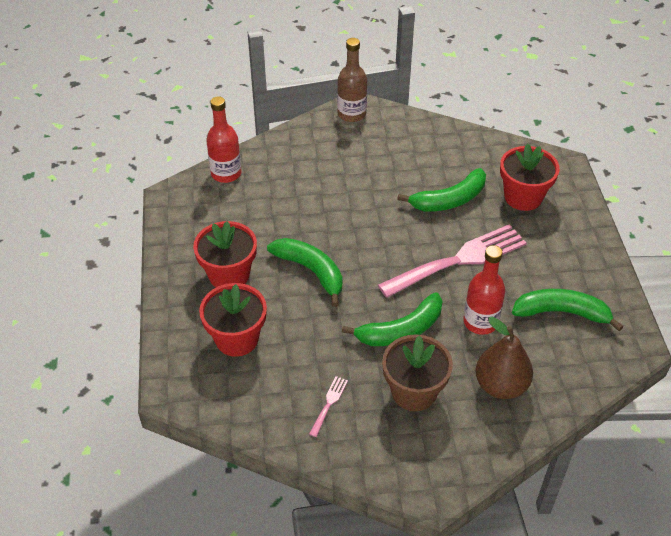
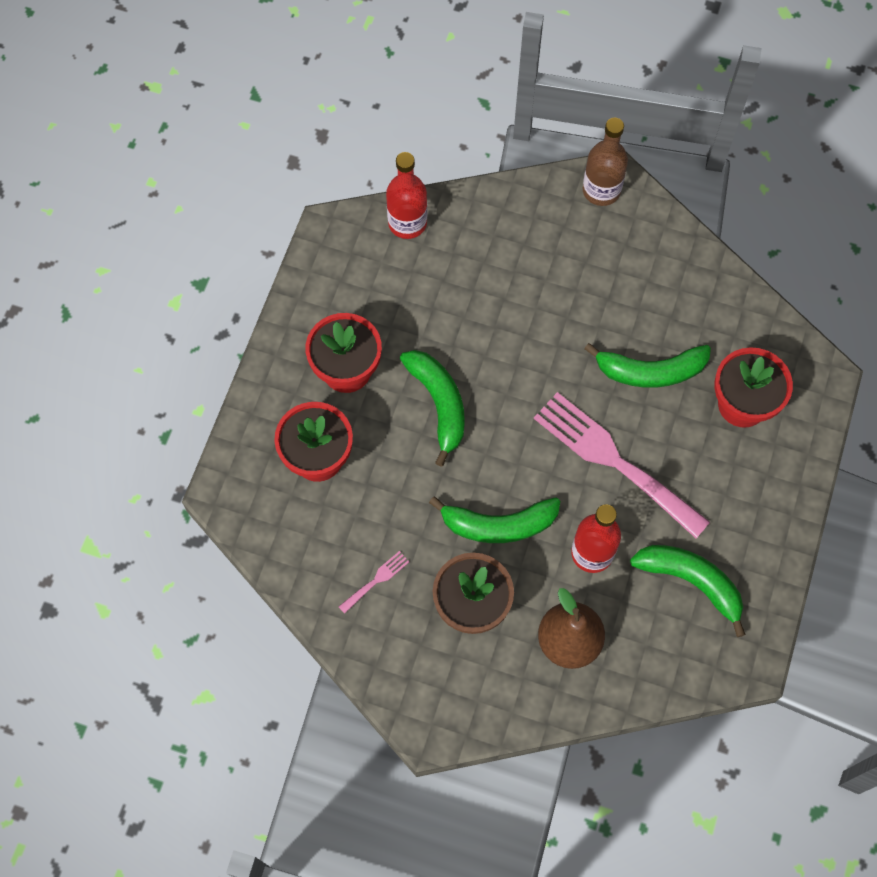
camera: 25 degrees right, 20 degrees up
pink fork [378,224,527,298] -> pink fork turned 135 degrees counterclockwise [534,392,710,538]

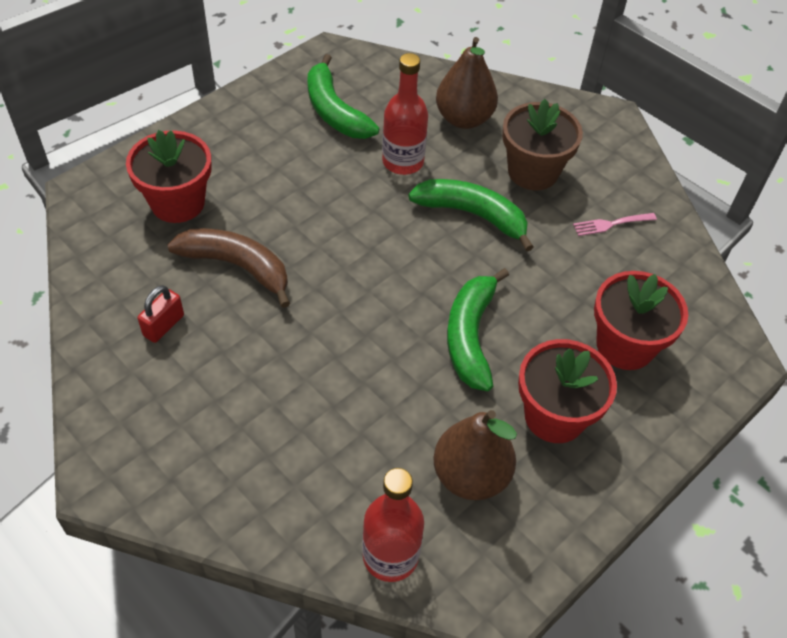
camera: 155 degrees left, 15 degrees down
pink fork [534,392,710,538] -> none
brown bottle [583,118,628,206] -> none
green banana [584,343,711,388] -> brown banana [167,228,290,308]
none -> red padlock [138,285,184,343]
none -> brown pear [434,410,517,500]

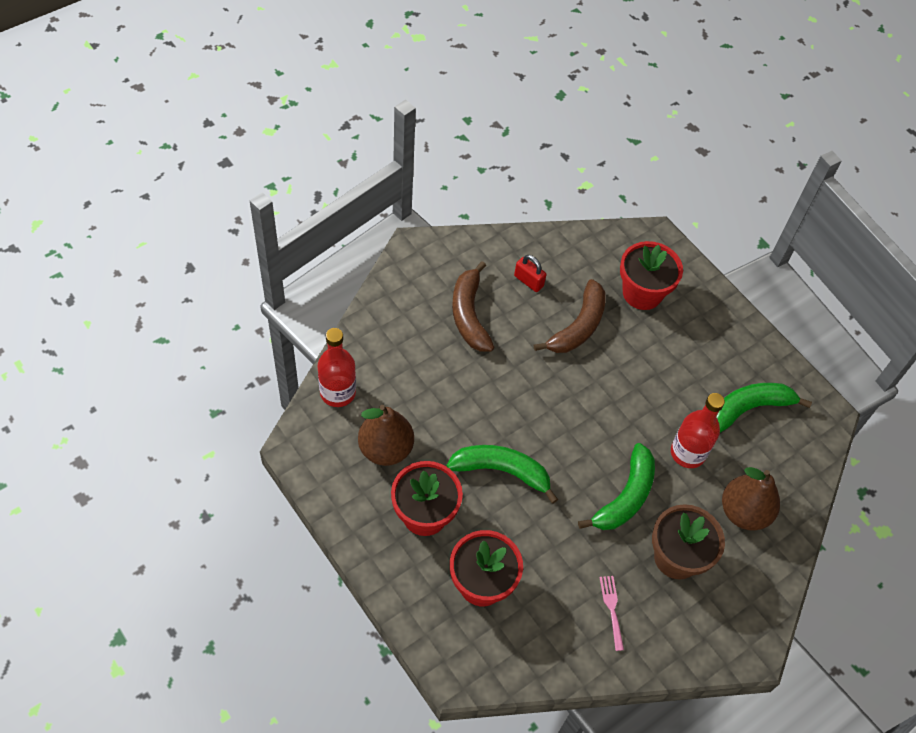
camera: 95 degrees right, 5 degrees up
none -> brown banana [452,261,494,351]

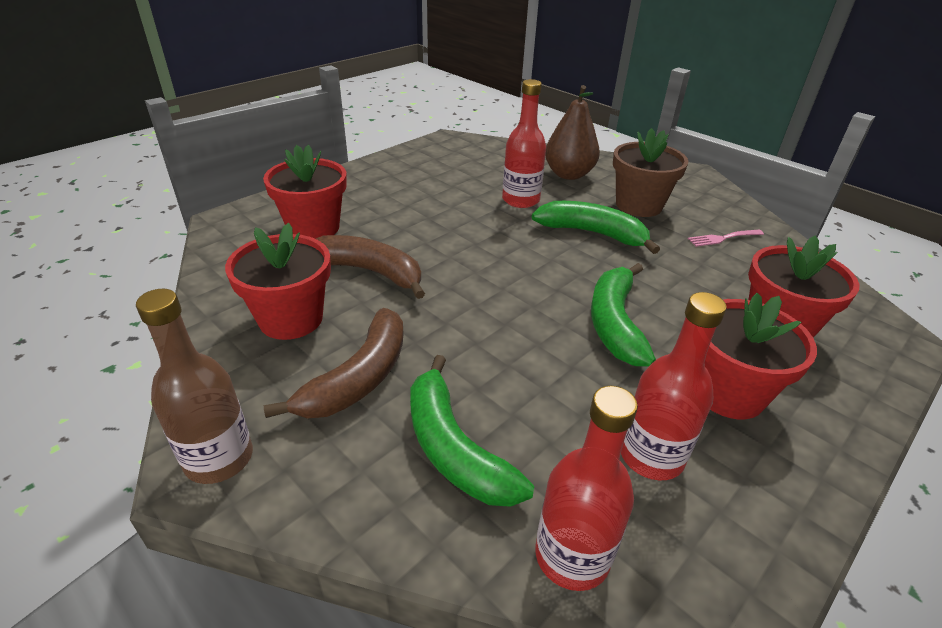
camera: 95 degrees left, 20 degrees down
brown pear [358,405,414,466] -> red bottle [621,292,727,481]
brown banana [452,261,494,351] -> brown banana turned 45 degrees counterclockwise [264,308,404,419]
red padlock [514,255,546,292] -> red flower pot [225,223,331,340]
green banana [716,383,812,433] -> green banana moved to [410,355,534,507]
none -> brown bottle [136,289,253,484]

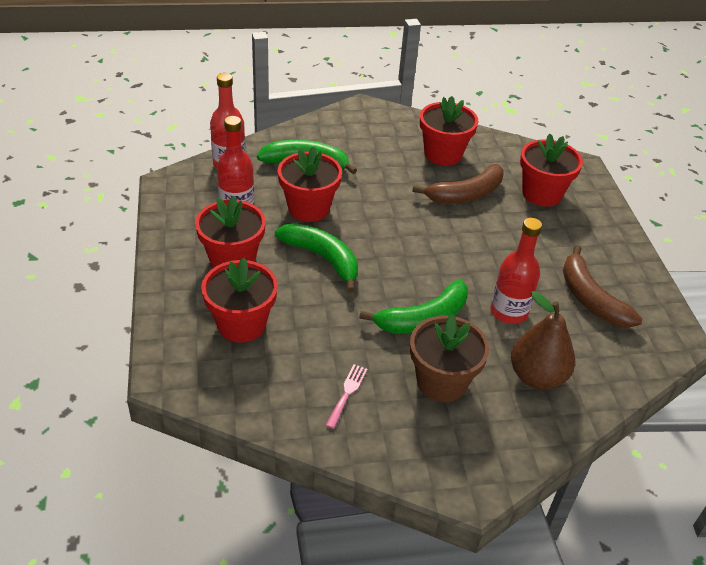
camera: 125 degrees right, 5 degrees up
brown bottle [136,289,253,484] -> none
brown banana [264,308,404,419] -> brown banana moved to [563,245,642,328]
none -> red flower pot [278,147,342,222]

